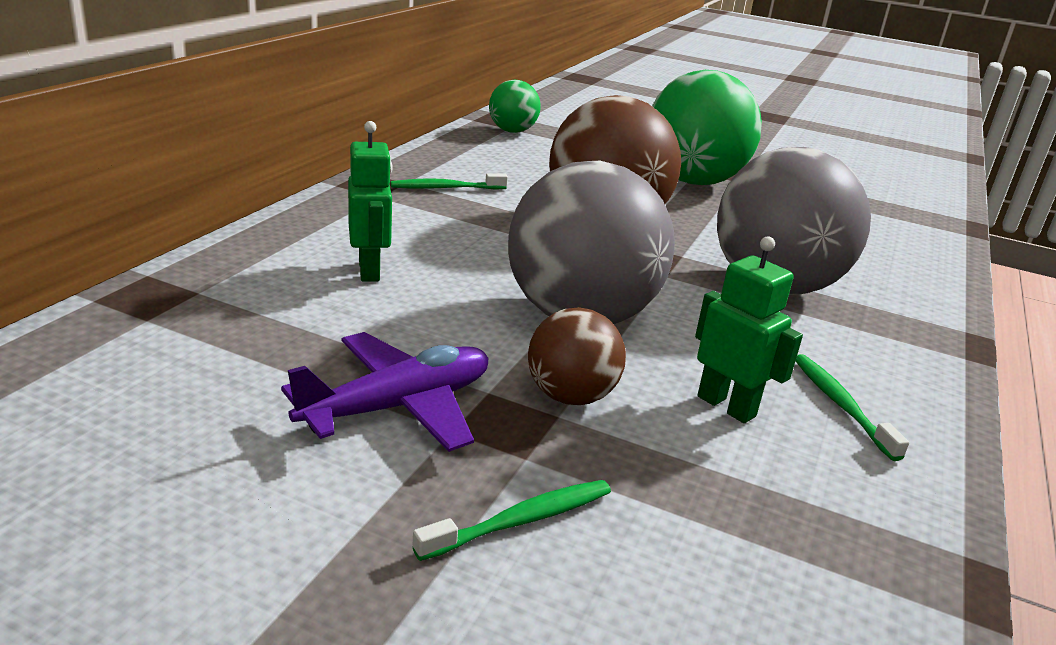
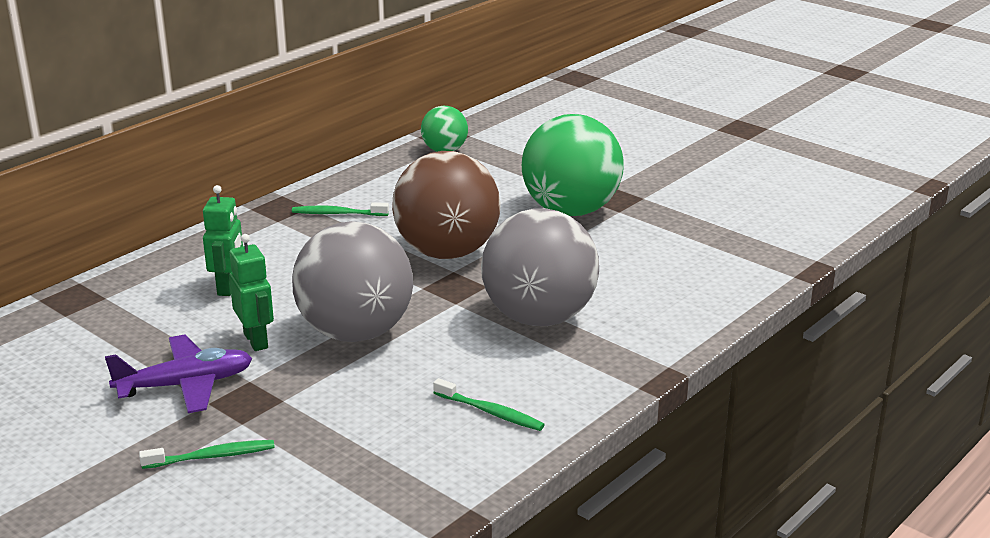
camera: 20 degrees right, 0 degrees up
brown ball [528,307,626,405] -> none
green robot [695,236,803,423] -> green robot moved to [229,234,274,351]
green toothbrush [796,354,909,461] -> green toothbrush turned 120 degrees clockwise [433,378,545,431]

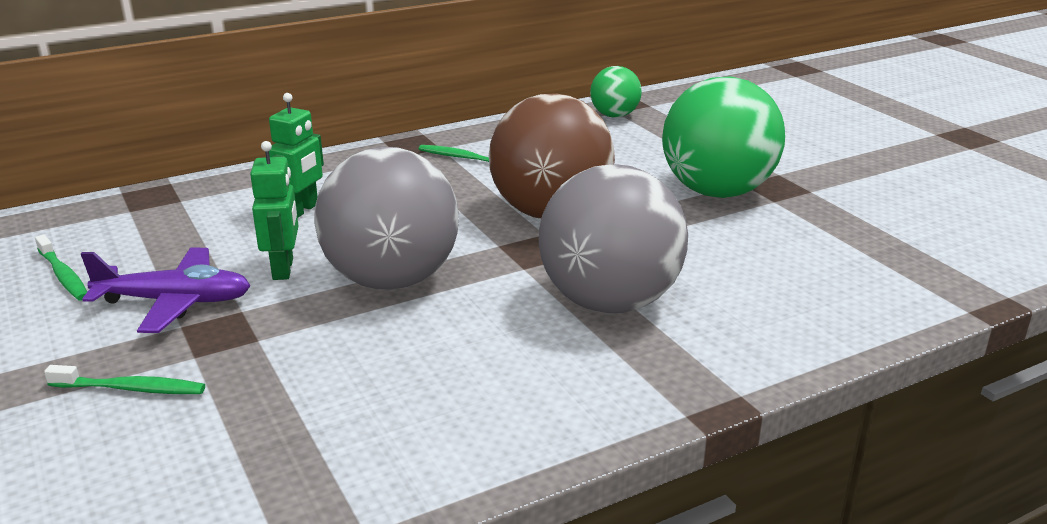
camera: 20 degrees right, 0 degrees up
green toothbrush [433,378,545,431] -> green toothbrush moved to [35,235,87,301]

